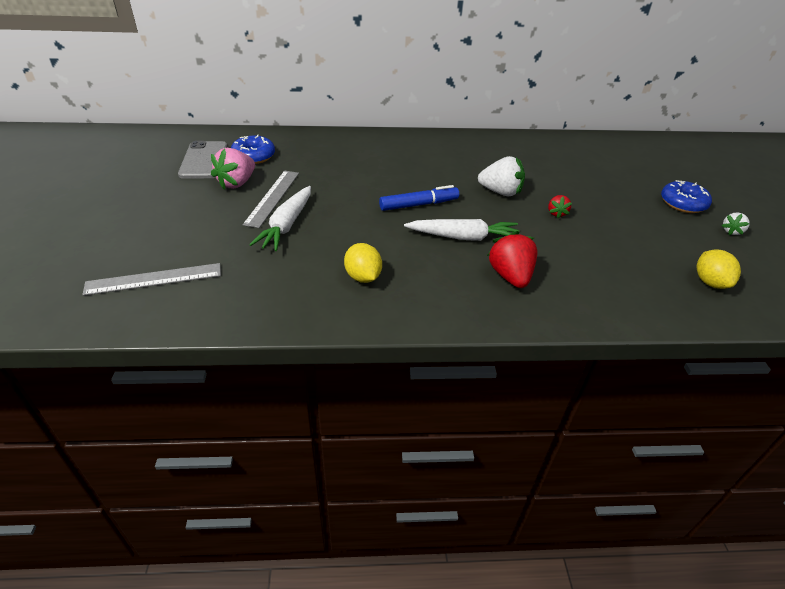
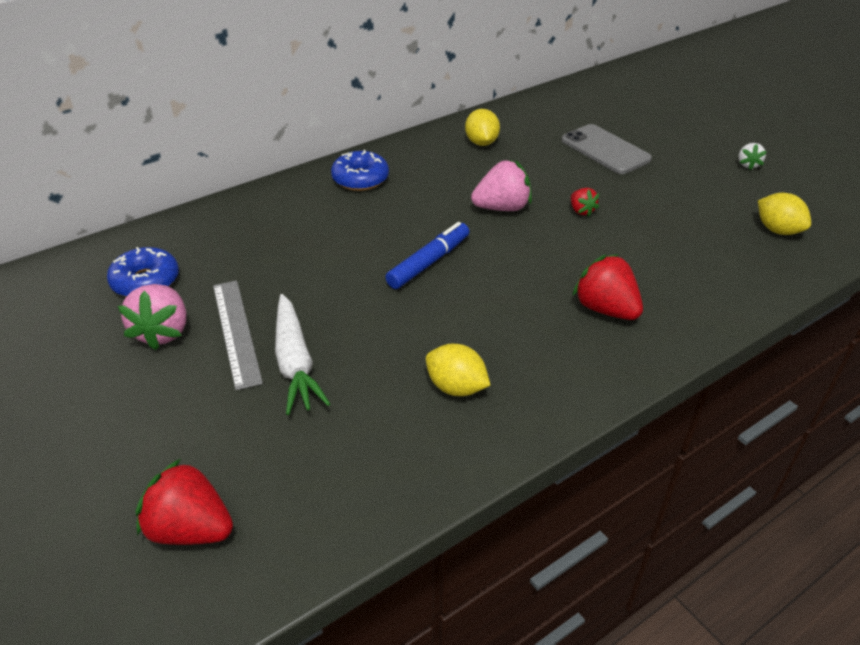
camera: 30 degrees left, 0 degrees up
grey ruler [82,263,221,296] -> red strawberry [136,459,233,545]
grey phone [178,141,228,179] -> grey phone moved to [561,124,652,174]
white carrot [404,219,520,241] -> none
white strawberry [478,156,525,196] -> pink strawberry [471,160,532,211]
blue donut [661,180,712,213] -> blue donut moved to [331,150,389,191]
none -> yellow lemon [465,109,500,146]

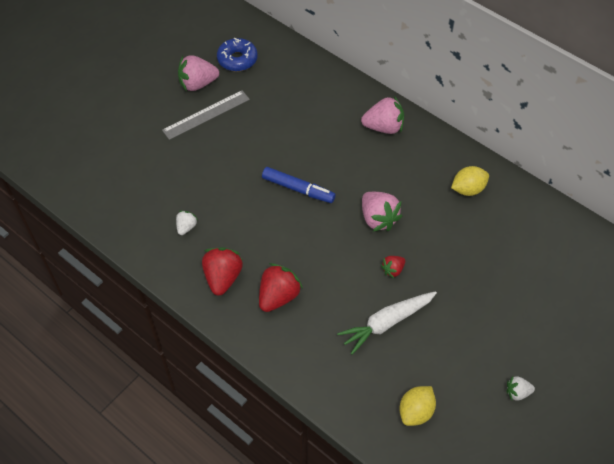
camera: 75 degrees right, 15 degrees up
red strawberry [136,459,233,545] -> red strawberry moved to [202,247,243,296]
white carrot [275,294,330,415] -> white carrot moved to [337,291,437,355]
blue donut [331,150,389,191] -> pink strawberry [361,96,404,134]
yellow lemon [426,344,491,396] -> white strawberry [176,211,198,235]
grey phone [561,124,652,174] -> none

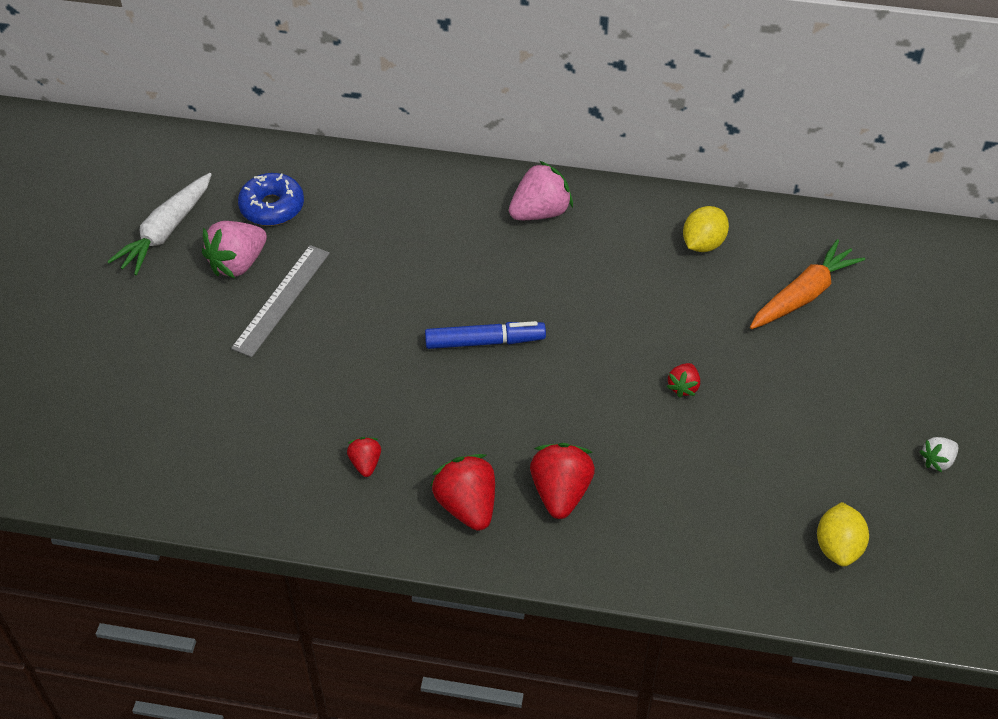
camera: 30 degrees left, 5 degrees down
white strawberry [176,211,198,235] -> red strawberry [347,437,381,477]
white carrot [337,291,437,355] -> white carrot moved to [107,173,212,275]
pink strawberry [362,192,402,231] -> none
none -> orange carrot [750,239,865,329]

